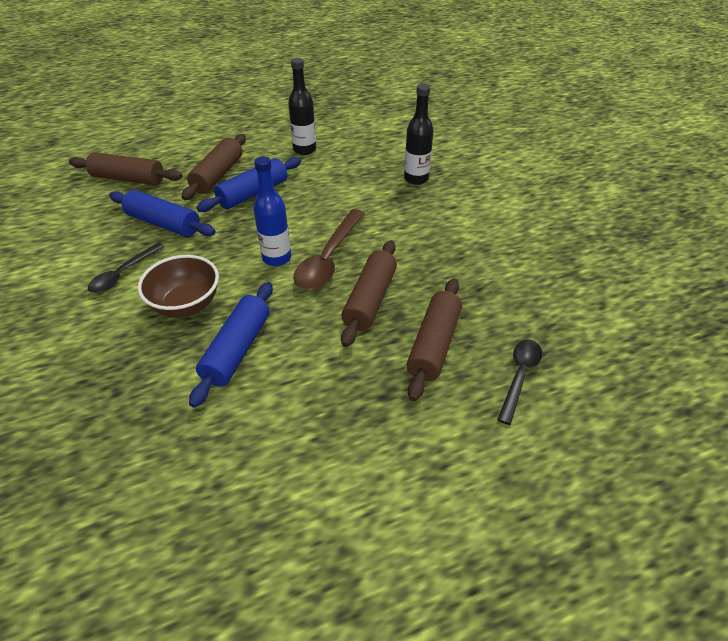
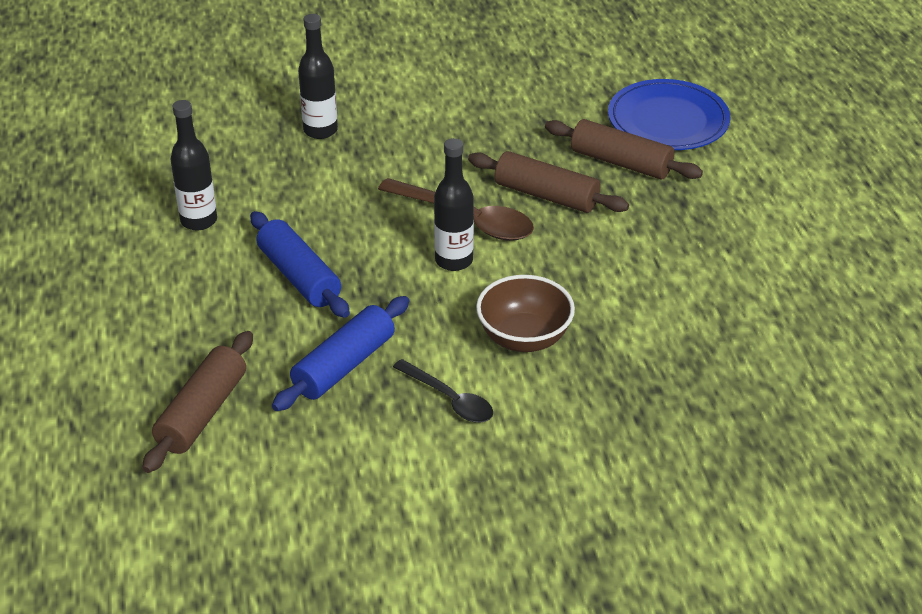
camera: 80 degrees left, 5 degrees down
brown rolling pin [182,134,246,200] -> none
blue rolling pin [189,282,273,408] -> none
blue bottle [253,156,291,266] -> black bottle [434,138,474,271]
black spoon [497,340,542,425] -> blue plate [608,79,730,150]

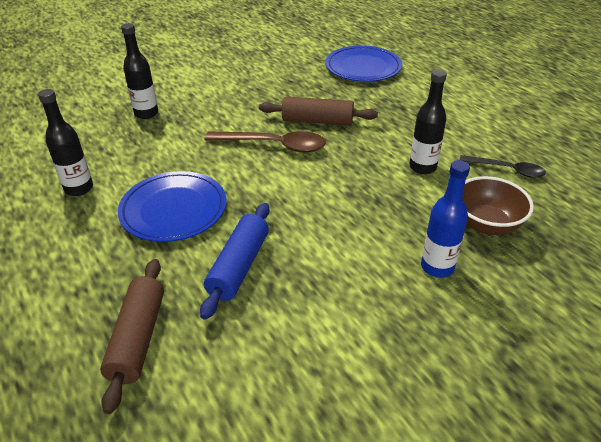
camera: 20 degrees left, 0 degrees up
blue rolling pin [250,211,350,318] -> blue plate [118,171,226,242]
black spoon [393,359,493,423] -> black spoon moved to [459,155,546,178]
black bottle [434,138,474,271] -> black bottle moved to [409,69,447,174]
brown bowl [476,275,575,352] -> brown bowl moved to [463,176,534,235]
brown rolling pin [545,119,703,179] -> none
none -> blue bottle [421,160,470,278]

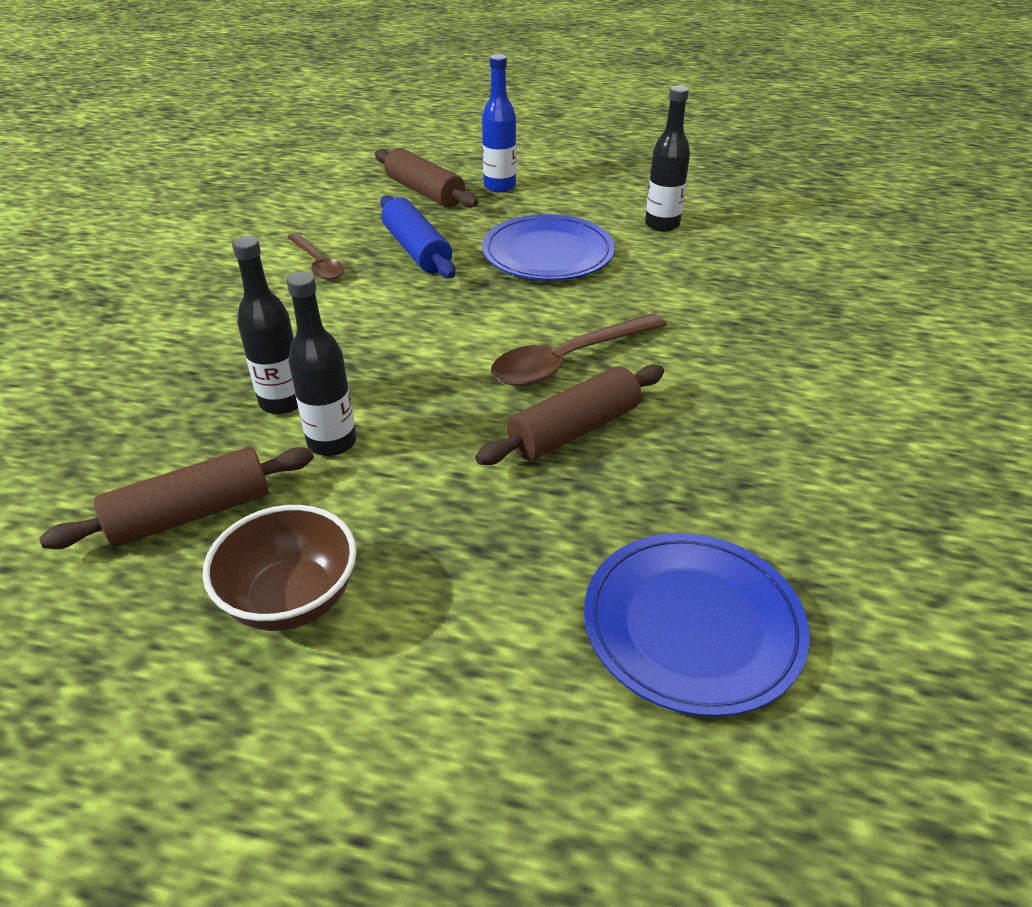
camera: 135 degrees right, 0 degrees up
black bottle [121,23,158,119] -> black bottle moved to [232,236,298,414]
blue bottle [421,160,470,278] -> blue bottle moved to [482,54,516,192]
black spoon [459,155,546,178] -> brown rolling pin [39,447,314,549]
brown bowl [463,176,534,235] -> brown bowl moved to [203,505,357,631]
none -> brown spoon [287,233,345,280]

